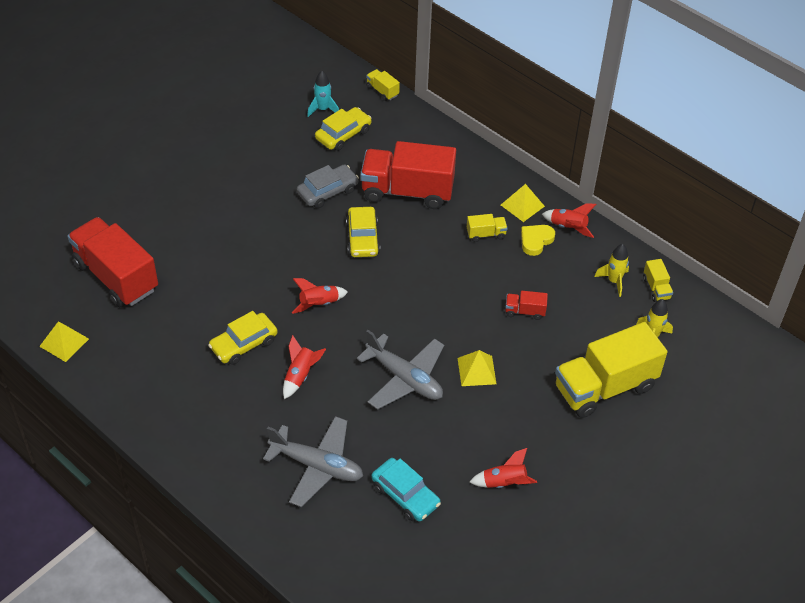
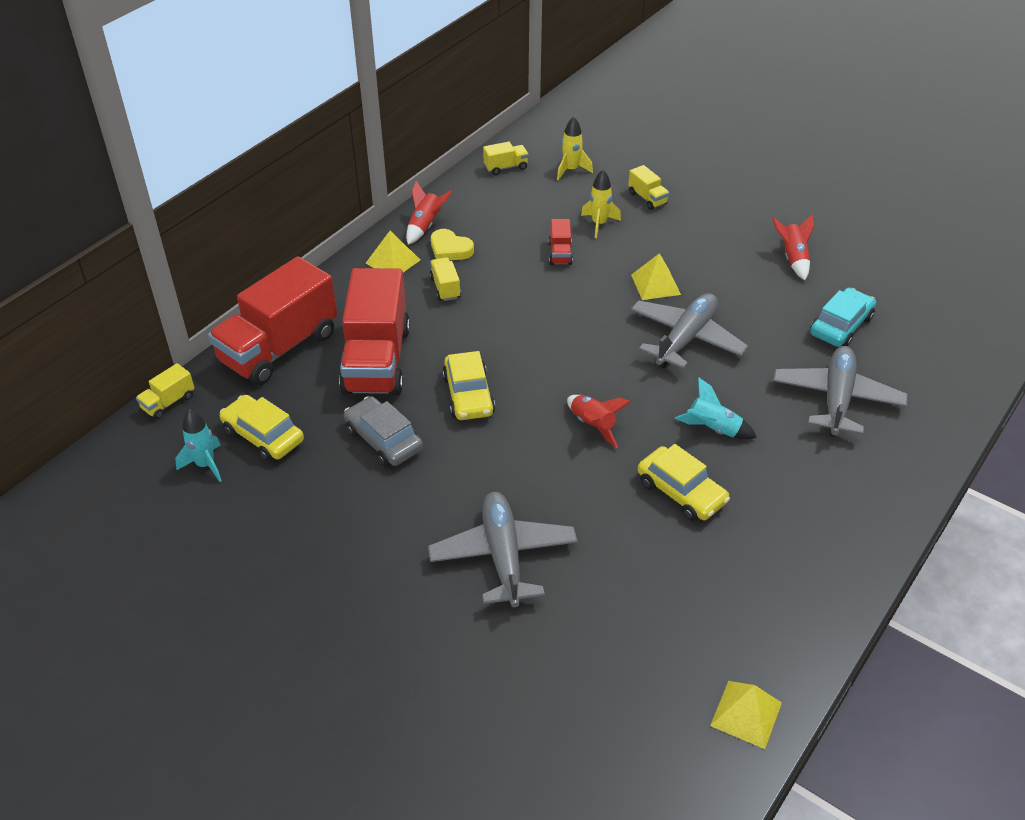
camera: 95 degrees left, 5 degrees down
red truck [68,217,158,307] -> red truck moved to [208,256,337,385]
red rocket [283,335,326,399] -> turquoise rocket [675,377,757,439]
yellow car [346,207,380,257] -> yellow car turned 90 degrees clockwise [442,351,495,420]
yellow truck [555,322,667,418] -> yellow truck [628,165,669,210], size x0.42
yellow rocket [594,244,629,297] -> yellow rocket moved to [581,170,621,238]
none -> grey plane [428,492,578,607]

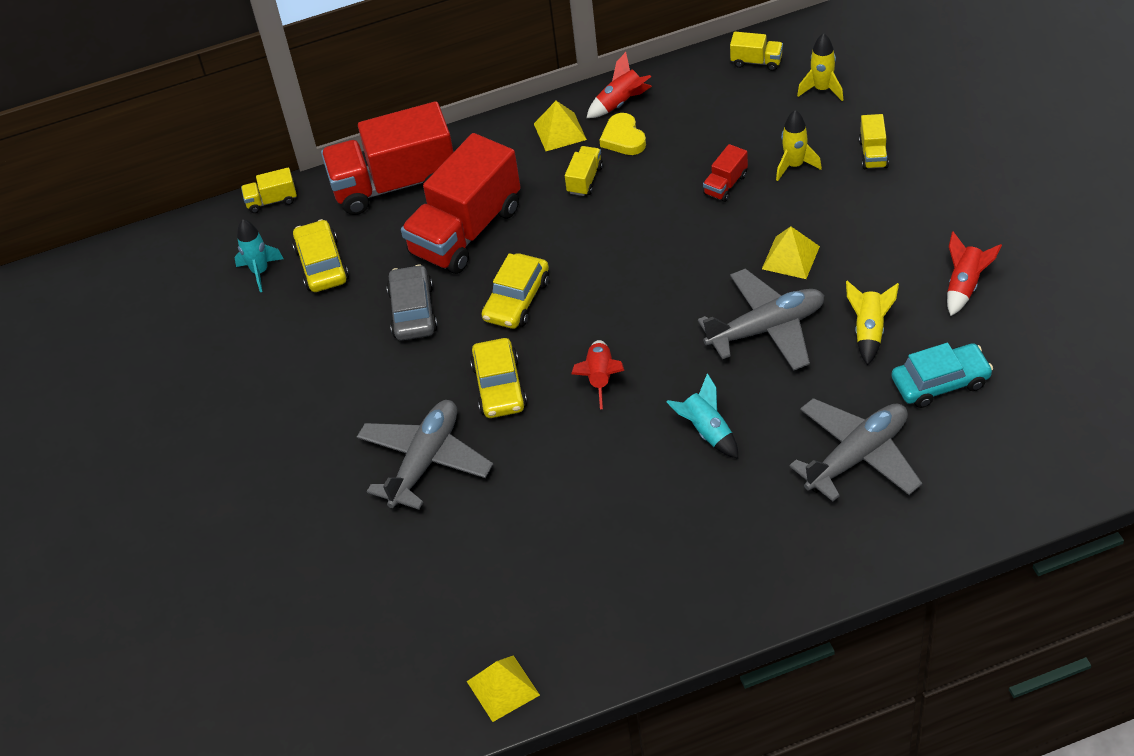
camera: 40 degrees right, 5 degrees up
yellow car [638,444,730,521] -> yellow car moved to [470,338,527,418]
none -> yellow rocket [846,281,899,365]

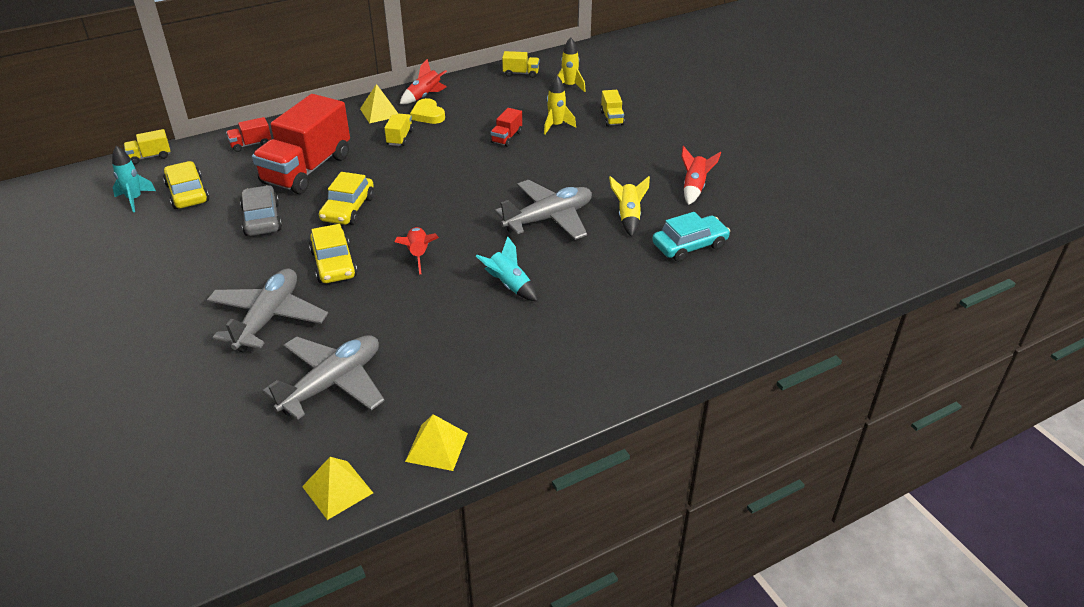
camera: 15 degrees left, 10 degrees down
red truck [321,101,453,215] -> red truck [226,117,271,152], size x0.42
yellow pyramid [762,226,820,279] -> yellow pyramid moved to [405,414,468,471]
grey plane [789,398,922,501] -> grey plane moved to [263,335,384,420]

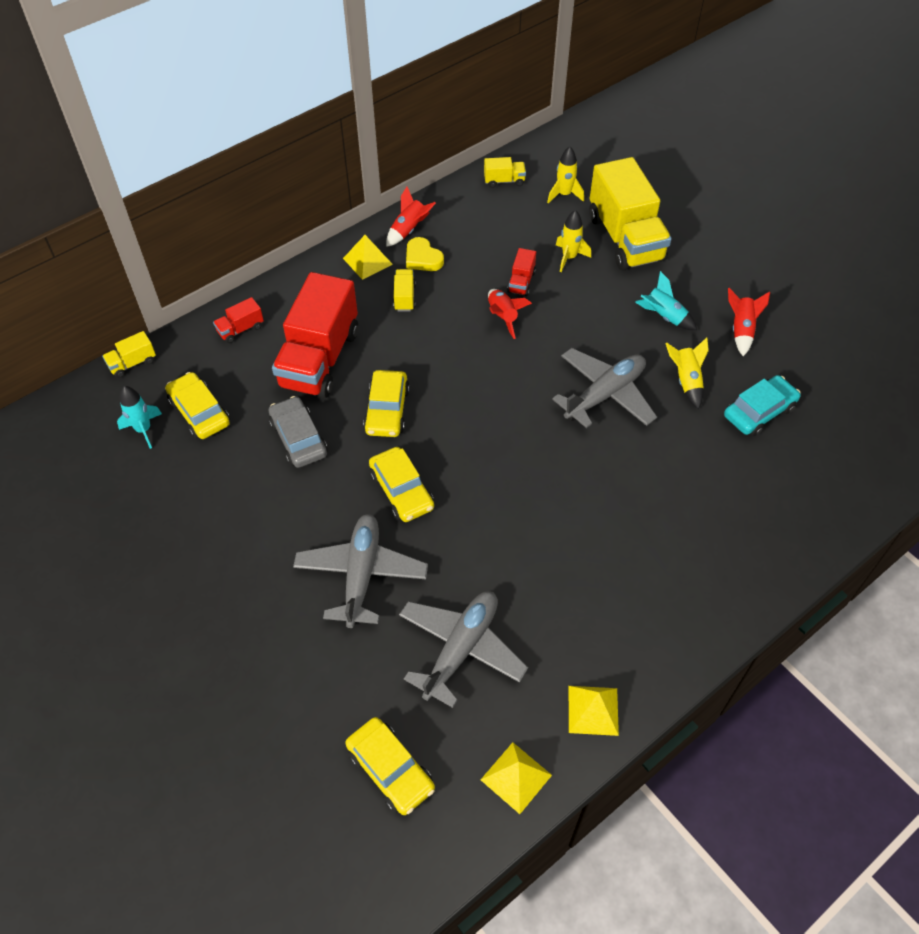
camera: 10 degrees left, 15 degrees up
red rocket [394,227,439,274] -> red rocket moved to [488,289,532,339]
turquoise rocket [476,236,538,302] -> turquoise rocket moved to [635,271,697,330]
yellow truck [601,90,625,126] -> yellow truck [589,157,672,271], size x2.41
none -> yellow car [345,717,435,815]

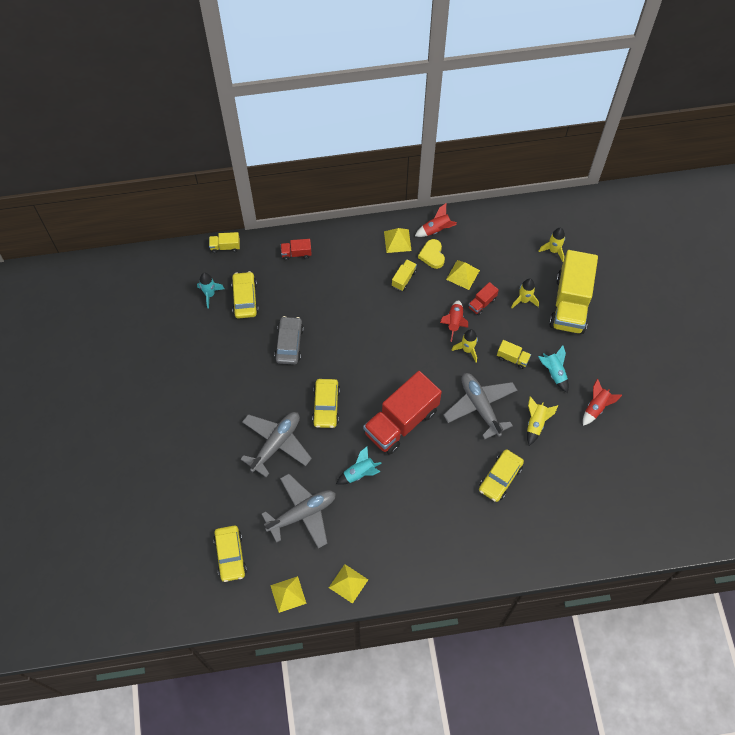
camera: 30 degrees right, 10 degrees up
red truck [272,272,358,398] -> red truck moved to [363,371,442,455]
yellow car [363,370,410,437] -> yellow car moved to [479,449,524,502]
yellow truck [484,157,526,188] -> yellow truck moved to [497,340,531,369]
grey plane [552,348,657,428] -> grey plane turned 105 degrees counterclockwise [443,373,517,439]
turquoise car [724,375,801,436] -> none
none -> turquoise rocket [336,446,382,485]
none -> yellow pyramid [446,260,480,290]
none -> yellow rocket [452,329,478,362]

